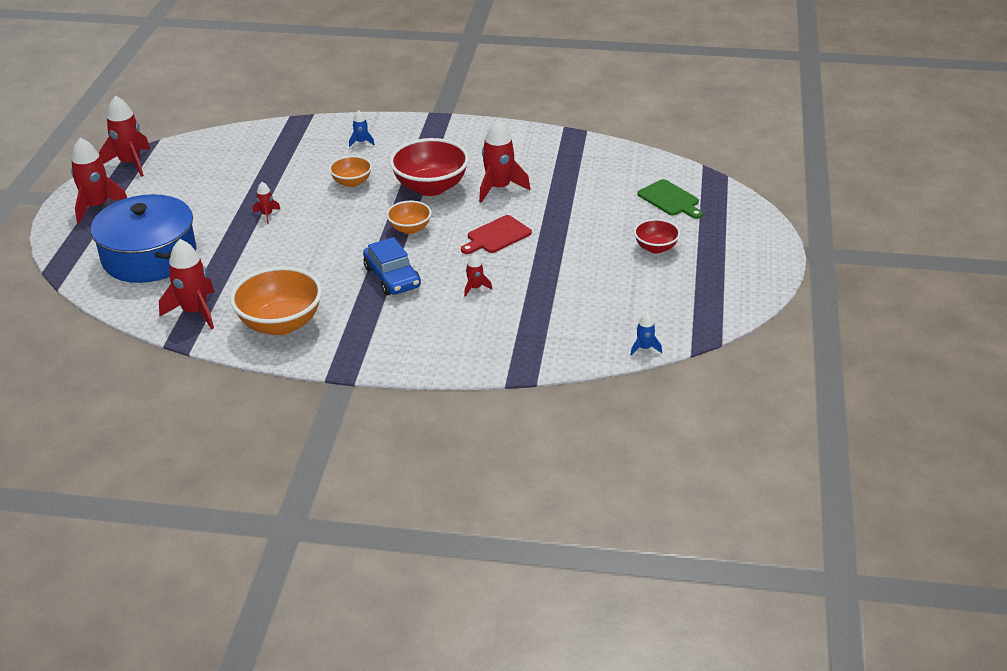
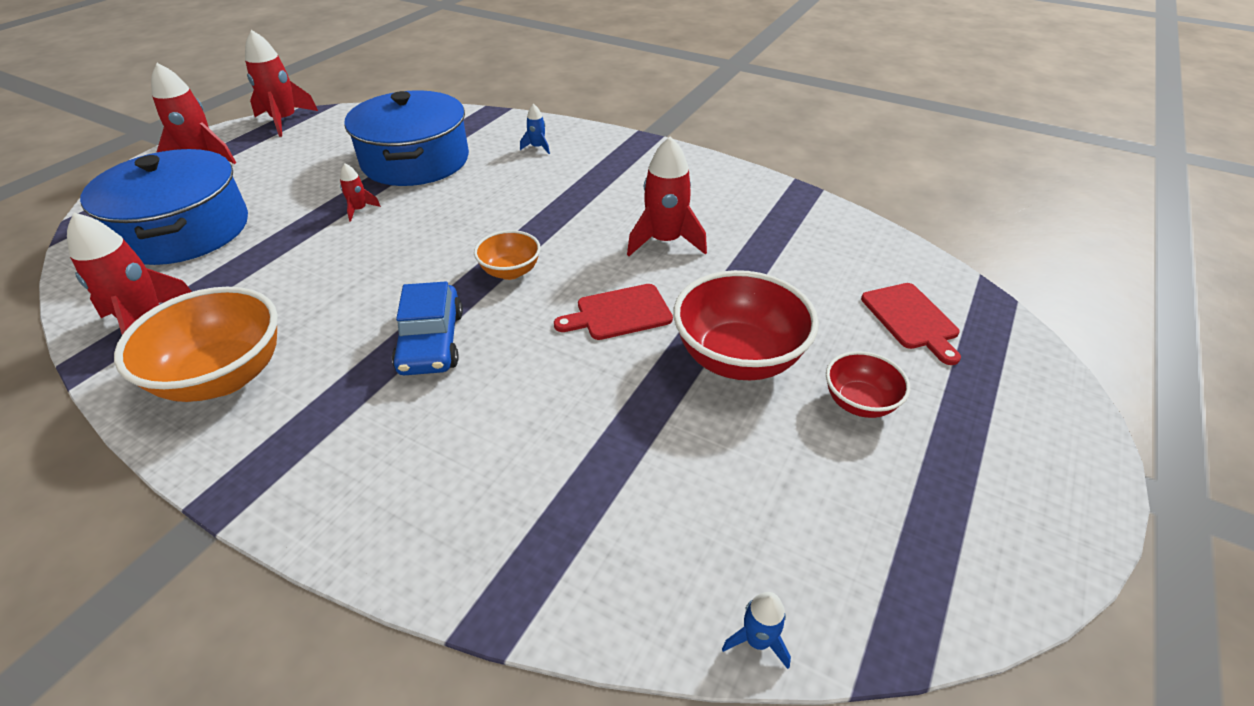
camera: 20 degrees right, 5 degrees up
orange bowl [329,156,372,187] -> none
red bowl [389,138,469,196] -> red bowl moved to [673,270,819,380]
red rocket [464,253,492,297] -> none
green cutting board [637,179,703,219] -> red cutting board [861,283,961,365]
none -> blue pot [344,90,469,186]

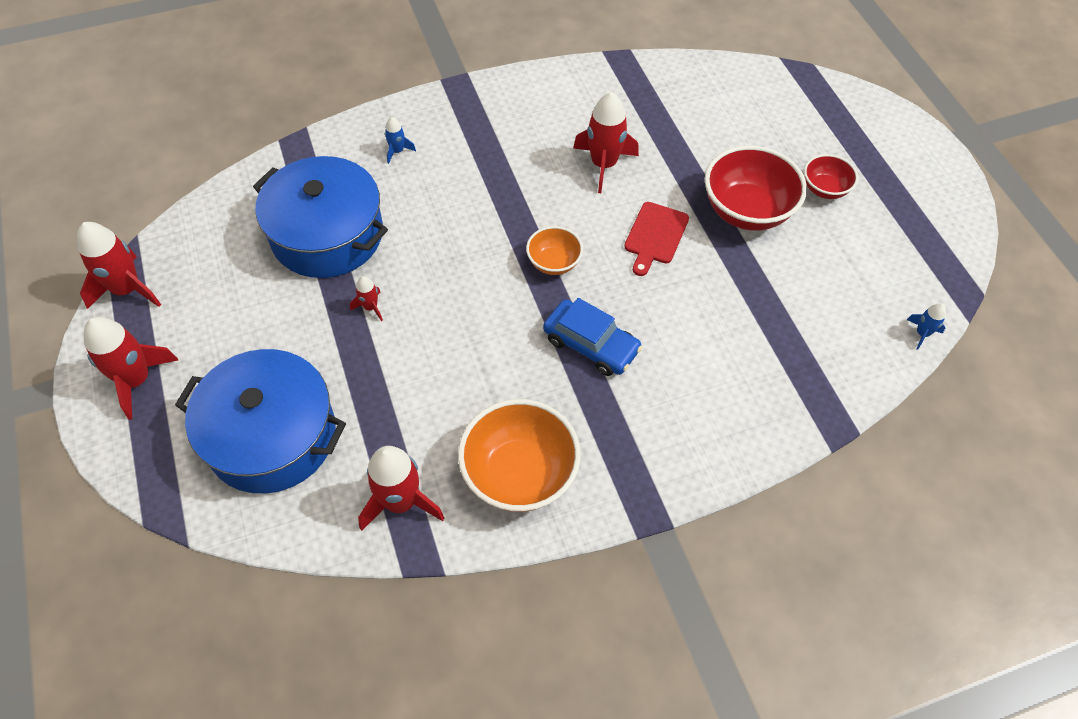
camera: 50 degrees left, 15 degrees up
red cutting board [861,283,961,365] -> none

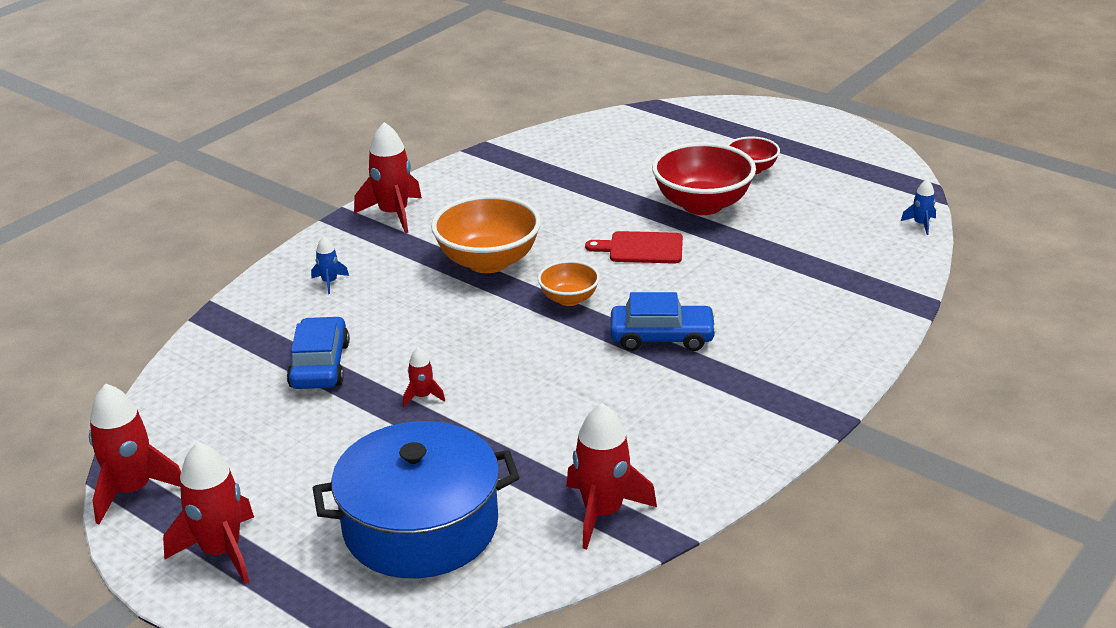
camera: 30 degrees left, 25 degrees down
blue pot [253,156,388,278] -> blue car [287,316,350,389]
orange bowl [458,399,581,512] -> orange bowl moved to [431,195,541,273]
red rocket [573,92,639,193] -> red rocket moved to [354,122,422,233]
red cutting board [624,202,689,276] -> red cutting board turned 105 degrees clockwise [585,231,683,264]

